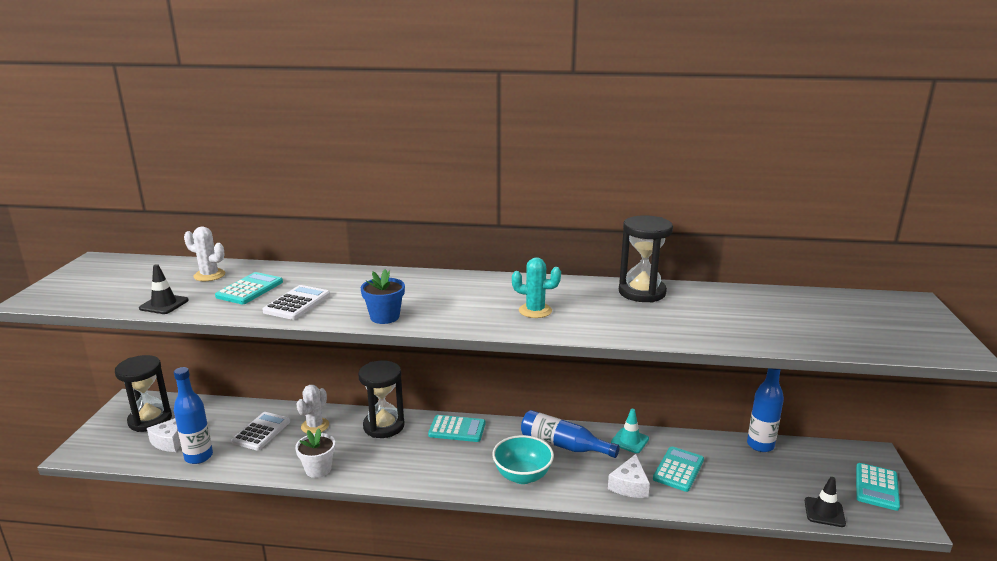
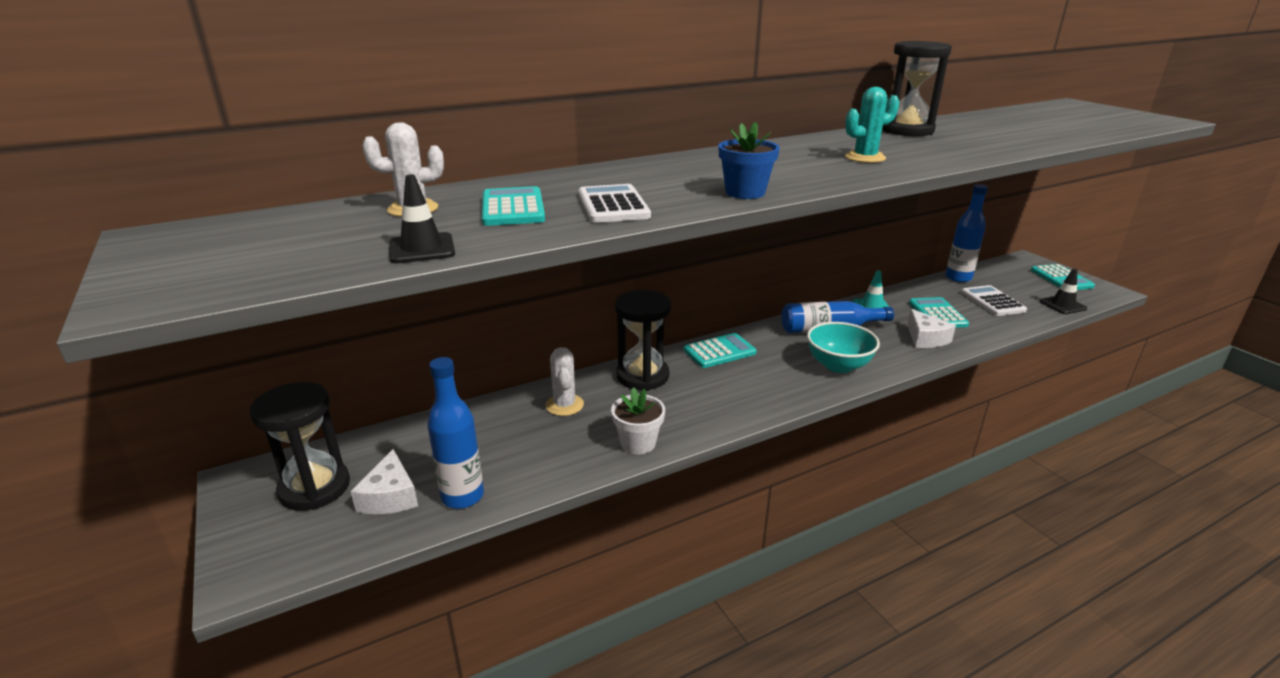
camera: 35 degrees left, 5 degrees up
white calculator [231,412,290,450] -> white calculator moved to [961,285,1027,316]

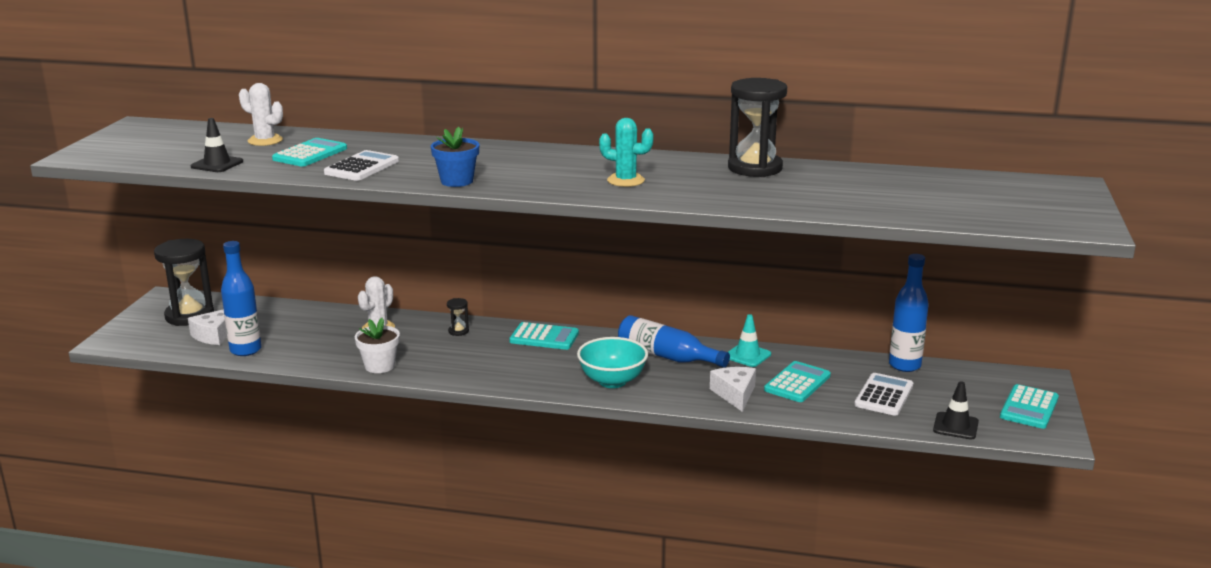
camera: 40 degrees right, 5 degrees down
black hourglass [615,290,671,391] -> black hourglass [447,298,469,336], size x0.42
white cheese [907,309,956,348] -> white cheese turned 150 degrees clockwise [710,367,756,412]

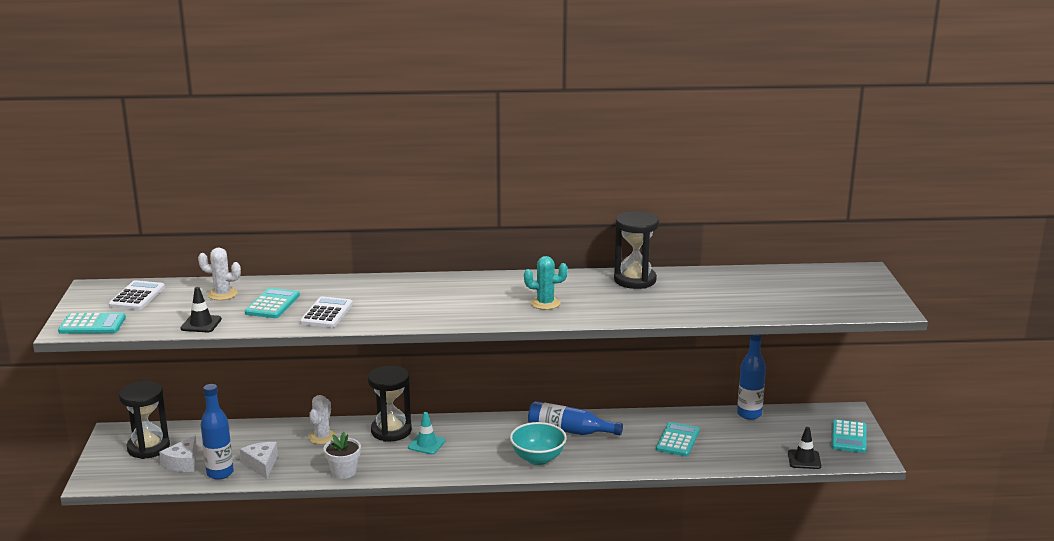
camera: 15 degrees left, 0 degrees up
blue flower pot [431,127,479,187] -> none
black hourglass [447,298,469,336] -> black hourglass [368,366,412,442], size x2.36
turquoise calculator [509,322,579,350] -> turquoise calculator moved to [58,313,126,334]
white cheese [710,367,756,412] -> white cheese moved to [240,442,278,479]
turquoise traffic cone [728,314,771,367] -> turquoise traffic cone moved to [408,412,445,454]
white calculator [854,373,913,416] -> white calculator moved to [108,280,165,310]

